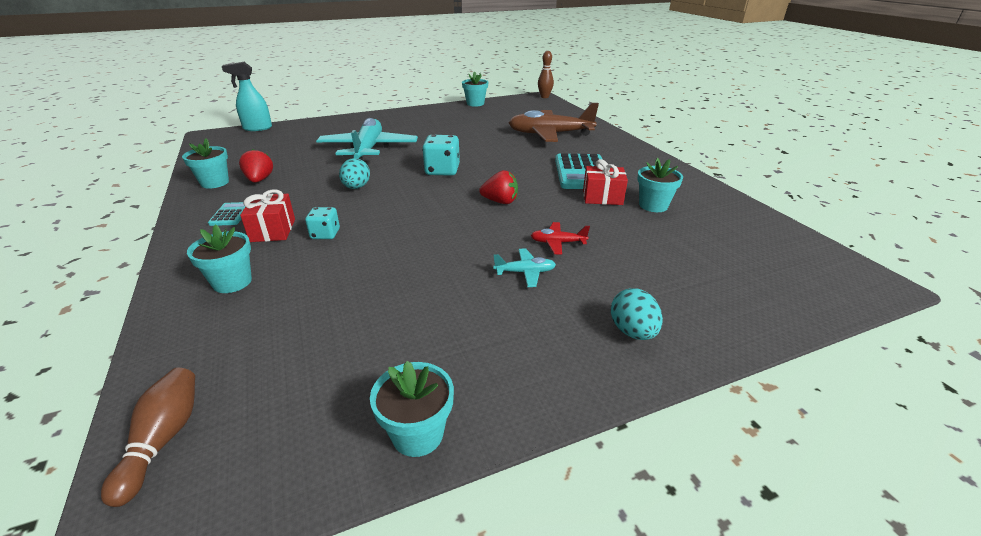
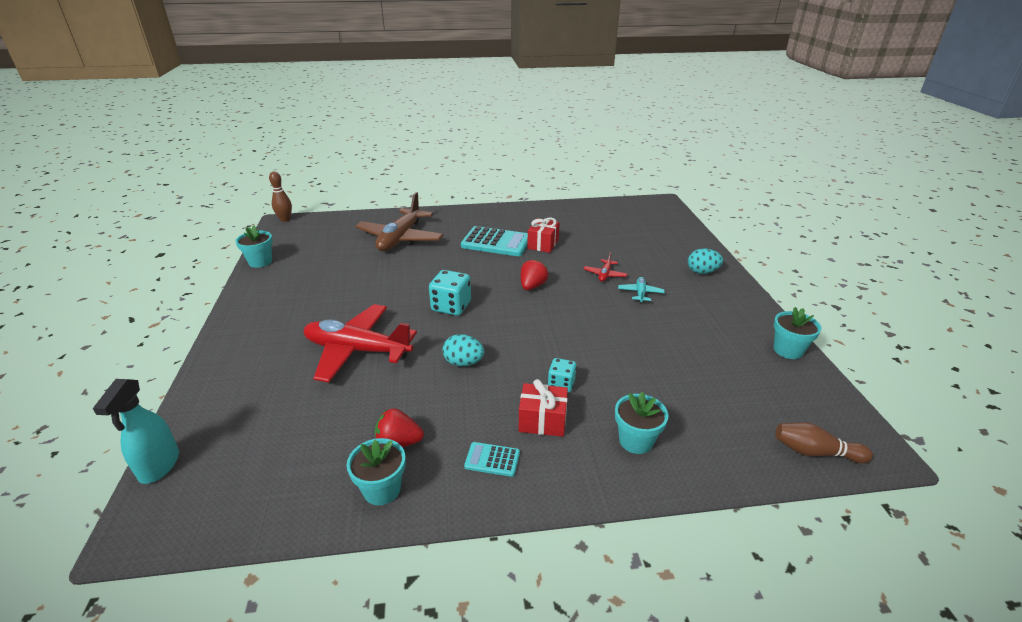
camera: 75 degrees left, 0 degrees up
turquoise plane [316,118,418,160] -> red plane [304,304,417,382]
turquoise flower pot [637,158,683,212] -> none

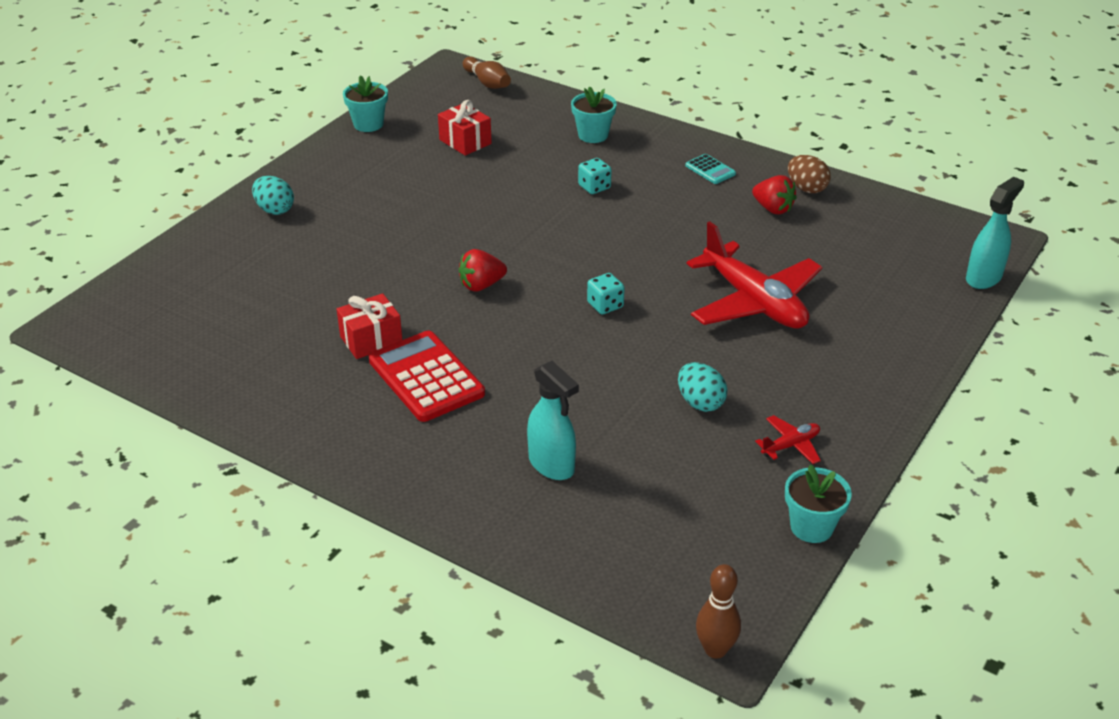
camera: 140 degrees left, 5 degrees up
turquoise flower pot [347,438,406,505] -> brown egg [788,155,831,193]
brown plane [355,192,443,251] -> turquoise spray bottle [527,361,579,480]
turquoise dice [429,270,471,316] -> turquoise dice [587,273,625,314], size x0.61
turquoise egg [443,334,485,366] -> turquoise egg moved to [678,362,728,412]
turquoise calculator [461,226,528,256] -> red calculator [369,331,485,422]
red gift [519,379,568,437] -> red gift moved to [438,100,492,156]
red plane [584,252,627,282] -> red plane moved to [755,415,821,464]
turquoise plane [618,277,665,304] -> none

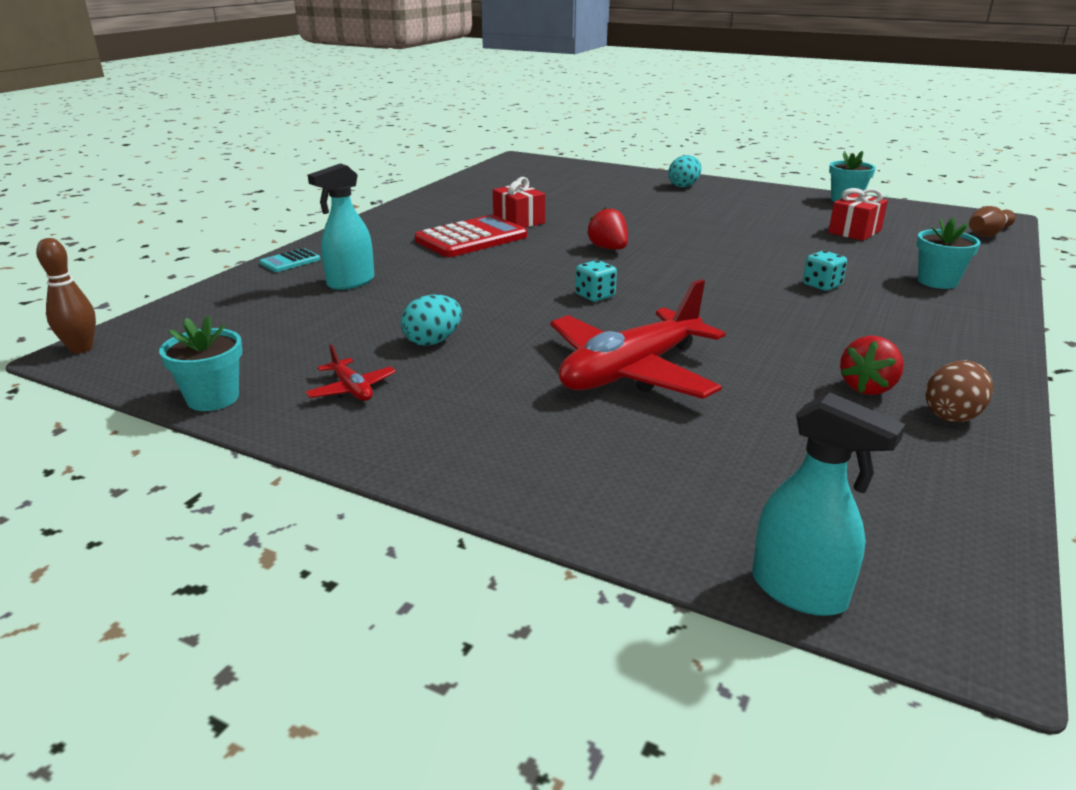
camera: 85 degrees right, 10 degrees down
turquoise calculator [685,154,736,184] -> turquoise calculator moved to [260,248,320,272]

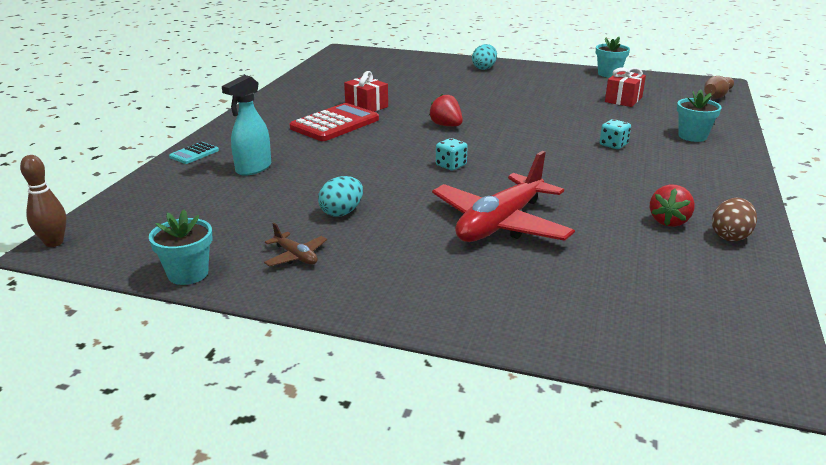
camera: 10 degrees left, 0 degrees up
red plane [305,344,396,401] -> brown plane [264,223,327,267]
turquoise spray bottle [752,392,906,616] -> none

